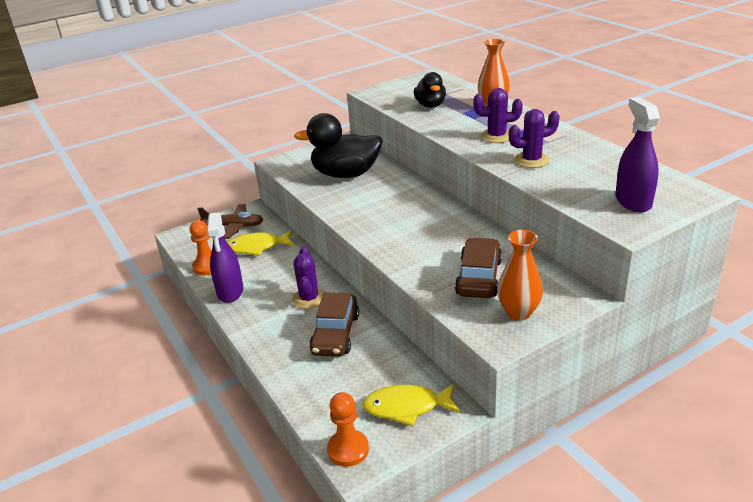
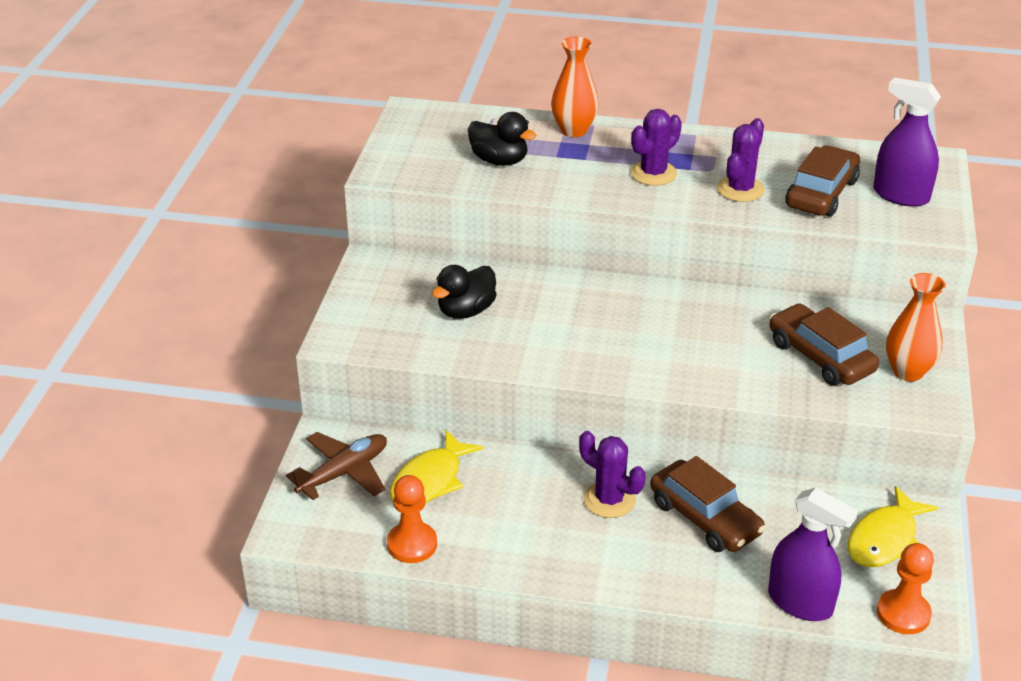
camera: 50 degrees left, 5 degrees up
purple spray bottle [207,212,243,303] -> purple spray bottle moved to [768,487,858,621]
black duck [294,113,383,178] -> black duck [432,265,497,319], size x0.59
none -> brown car [785,145,860,217]

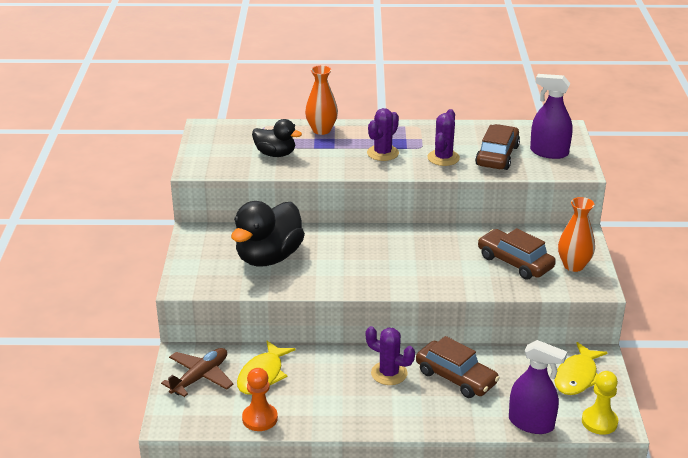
camera: 10 degrees left, 5 degrees down
black duck [432,265,497,319] -> black duck [231,201,305,267], size x1.71
orange pawn [877,543,934,634] -> yellow pawn [582,371,618,435]

